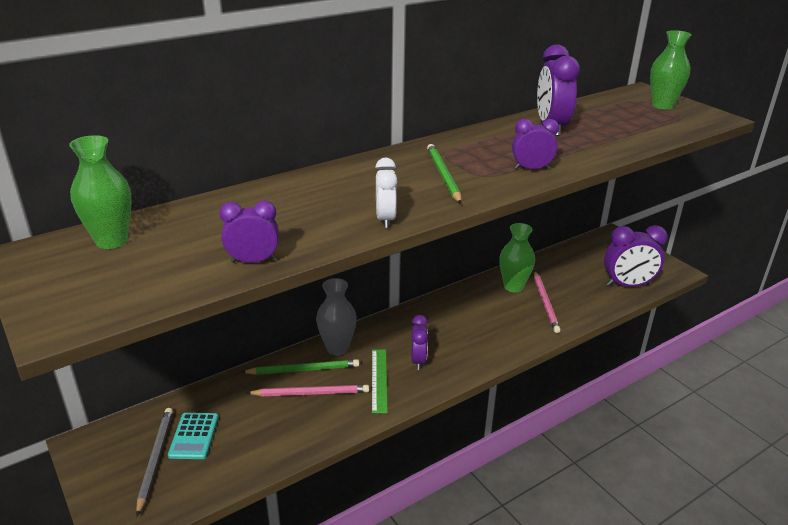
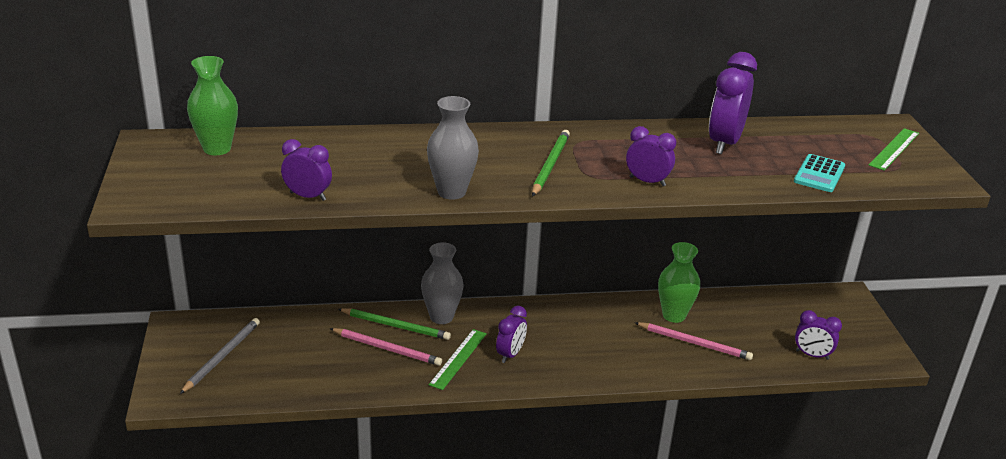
camera: 25 degrees right, 0 degrees up
turquoise calculator [168,413,218,459] -> turquoise calculator moved to [794,154,845,192]
white clock [375,158,398,228] -> grey vase [427,96,479,200]
pink pencil [534,271,561,333] -> pink pencil turned 90 degrees counterclockwise [634,322,753,360]
purple clock [604,225,668,287] -> purple clock [795,310,842,360], size x0.60
green vase [650,30,691,109] -> green ruler [869,128,919,171]

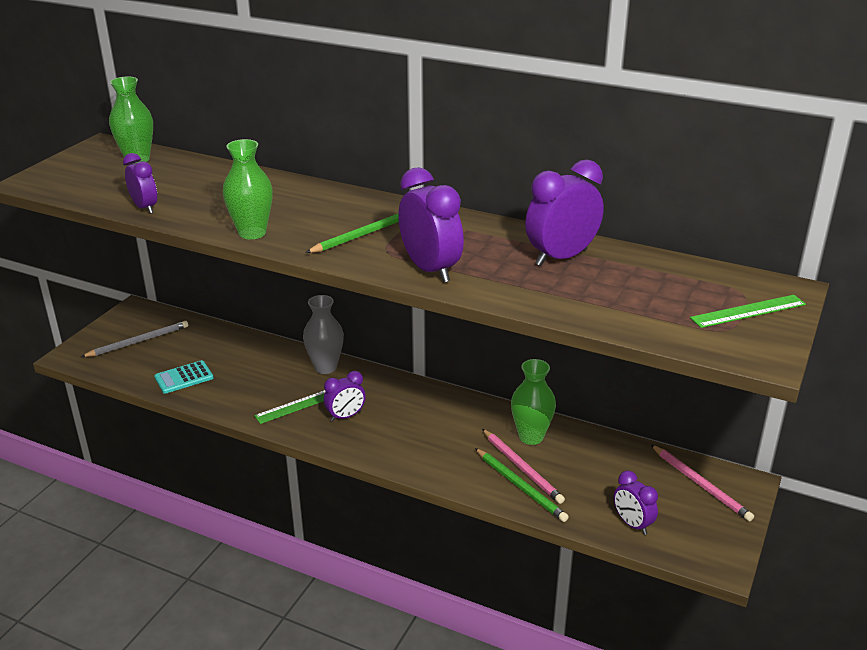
camera: 35 degrees right, 0 degrees up
pink pencil [330,328,442,366] -> pink pencil moved to [651,445,754,522]
green pencil [338,308,451,340] -> green pencil moved to [475,448,569,522]
grey vase [427,96,479,200] -> green vase [223,139,273,239]
purple clock [626,126,676,186] -> purple clock [398,167,464,283], size x1.66
turquoise calculator [794,154,845,192] -> turquoise calculator moved to [154,360,214,394]

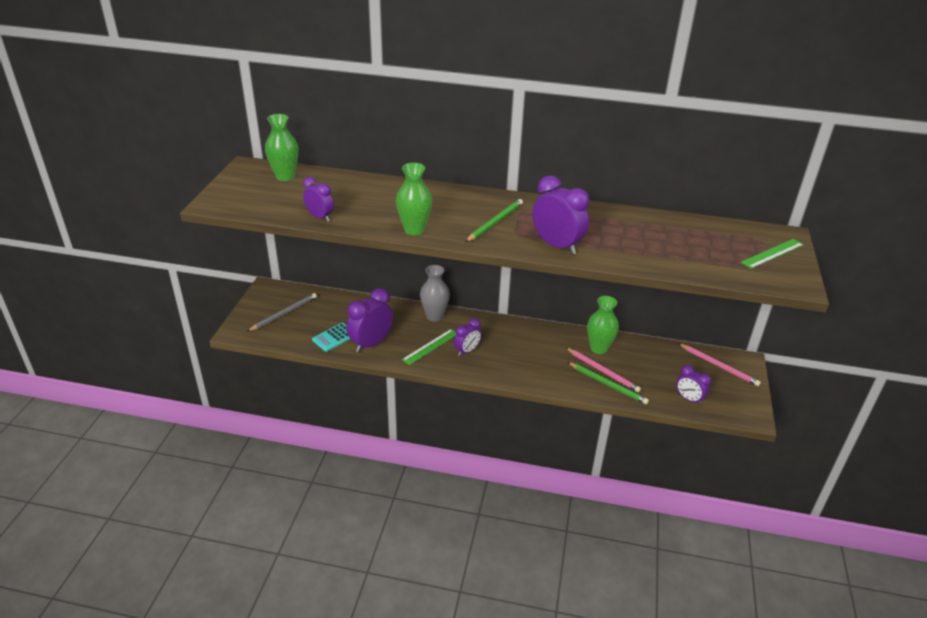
camera: 15 degrees left, 5 degrees up
purple clock [525,160,604,266] -> purple clock moved to [347,288,393,352]

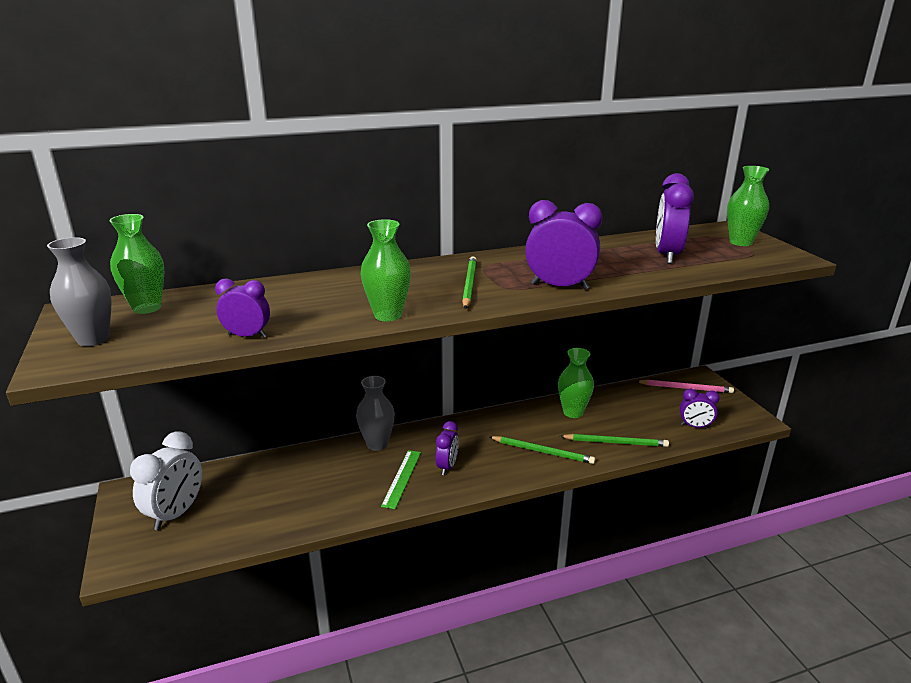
camera: 30 degrees left, 10 degrees down
grey pencil [247,293,317,332] -> white clock [130,431,202,530]
turquoise calculator [312,323,350,352] -> none
purple clock [347,288,393,352] -> purple clock moved to [656,173,694,264]
pink pencil [566,348,641,392] -> none
green ruler [741,239,804,269] -> green vase [727,166,769,246]
none -> grey vase [47,237,112,346]
none -> green pencil [490,436,595,464]

